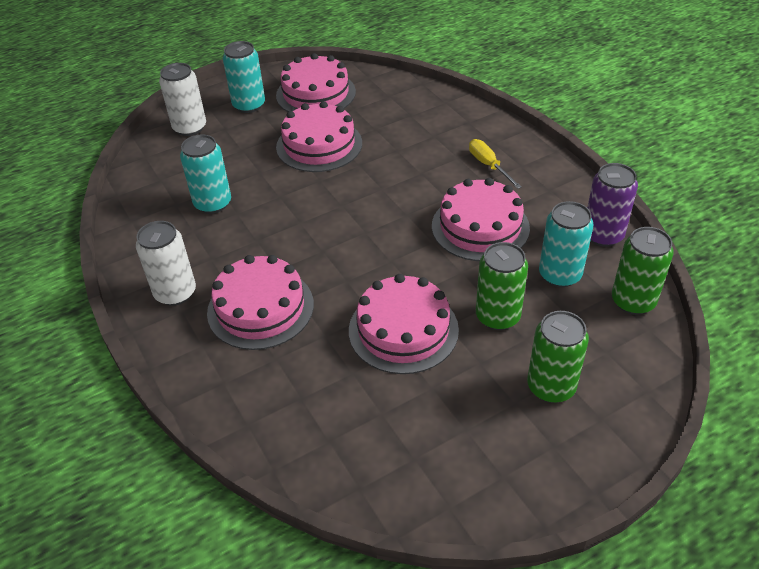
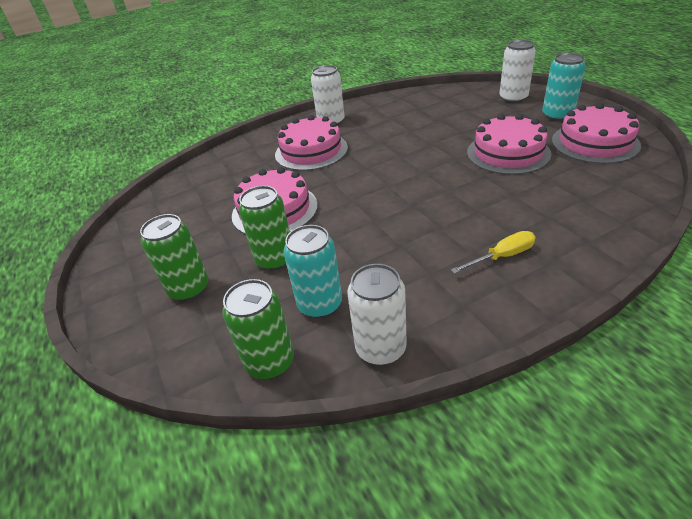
camera: 95 degrees right, 5 degrees down
turquoise can [180,134,231,214] -> none
pink cake [432,178,530,261] -> none
purple can [587,163,638,247] -> white can [347,264,407,365]

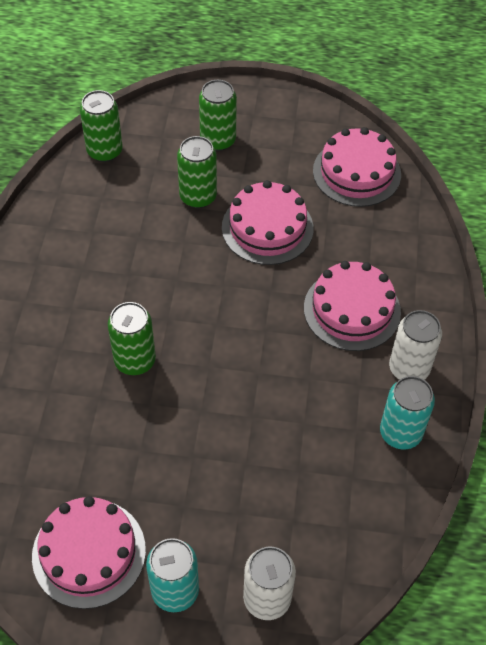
camera: 120 degrees right, 15 degrees up
turquoise can [284,225,342,318] -> turquoise can moved to [380,376,435,449]
white can [347,264,407,365] -> none
yellow screwdriver [451,231,536,274] -> none
pink cake [467,114,551,175] -> pink cake moved to [313,127,401,207]
none -> green can [108,302,156,375]

